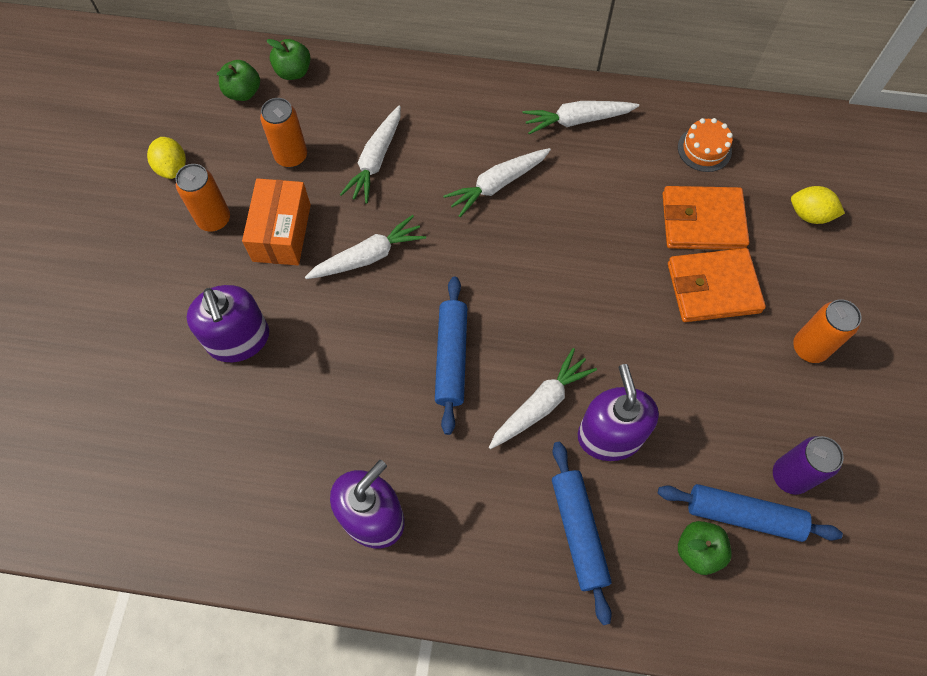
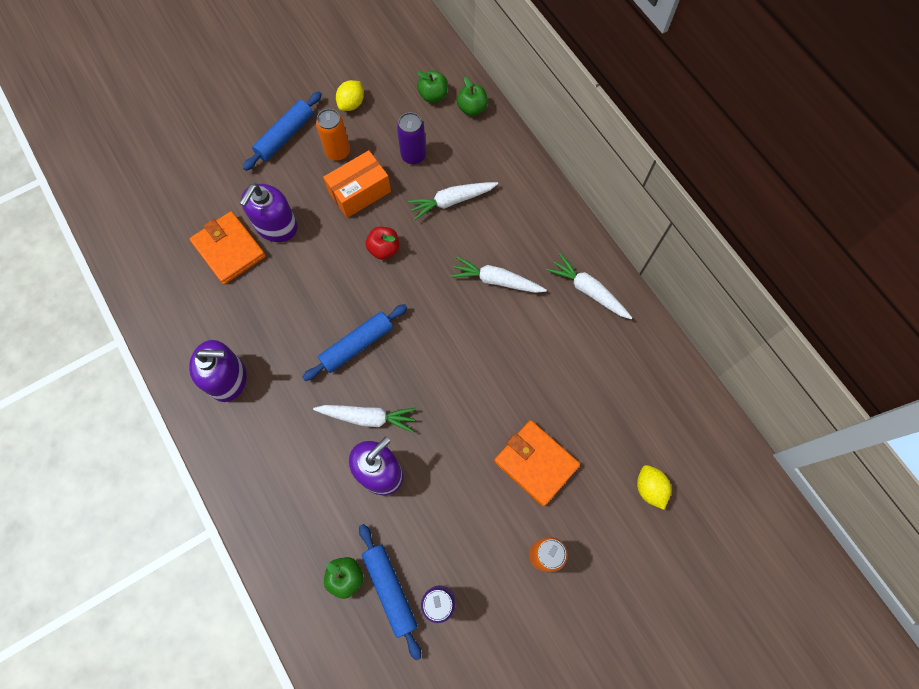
camera: 50 degrees right, 5 degrees up
orange can [260,98,307,168] -> purple can [397,112,426,164]
white carrot [305,215,426,279] -> red apple [366,227,399,260]
blue rolling pin [552,442,612,625] -> blue rolling pin moved to [243,91,322,171]
orange wallet [662,186,749,250] -> orange wallet moved to [190,211,266,285]
orange cake [678,118,733,172] -> none

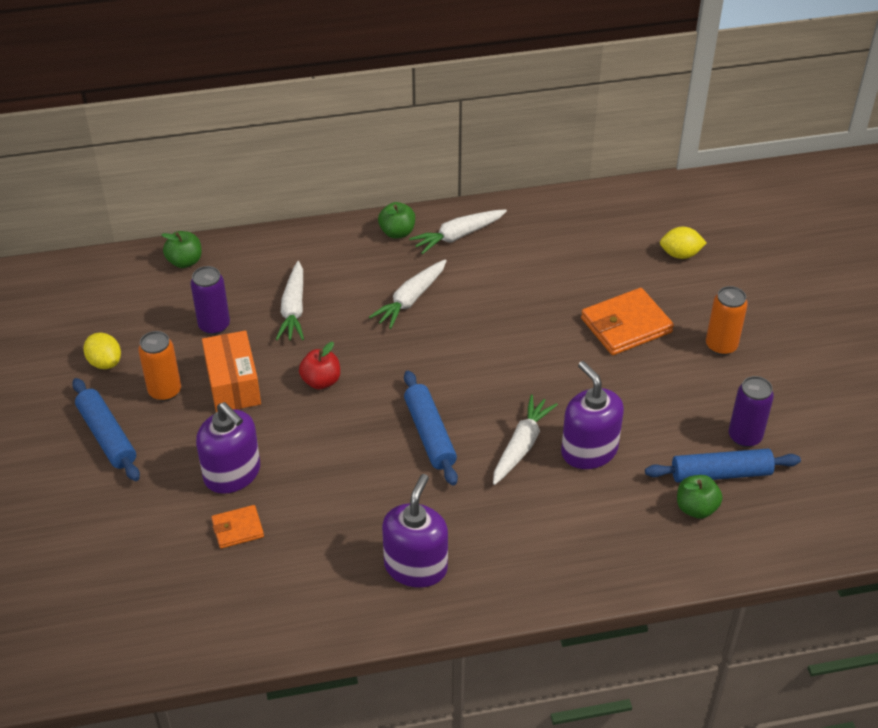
camera: 70 degrees left, 25 degrees down
orange wallet [190,211,266,285] -> orange wallet [211,505,264,549], size x0.55
green apple [417,71,448,103] -> green apple moved to [378,202,415,239]

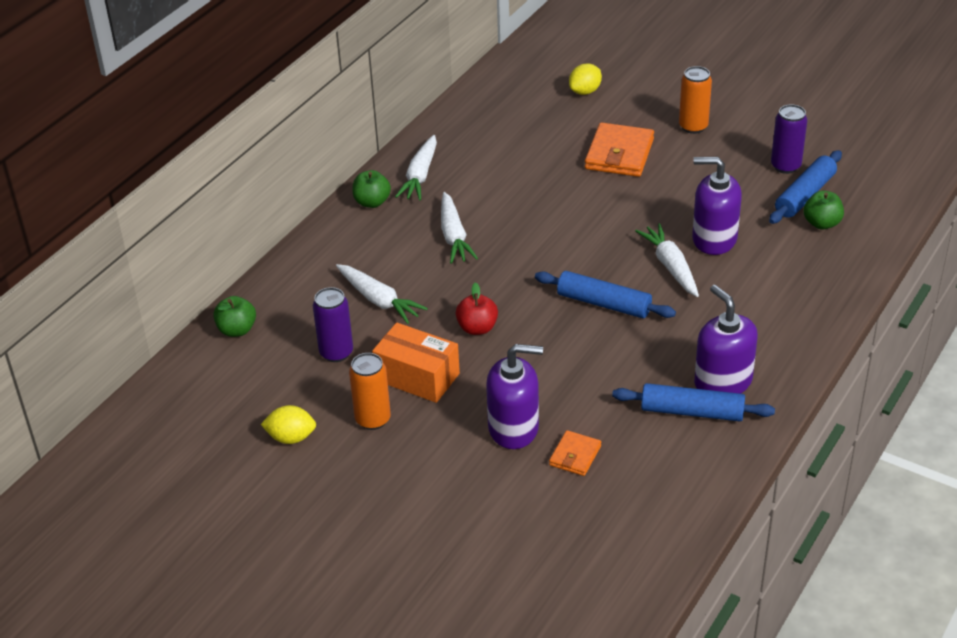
camera: 45 degrees left, 5 degrees down
blue rolling pin [72,378,140,481] -> blue rolling pin moved to [612,383,775,421]

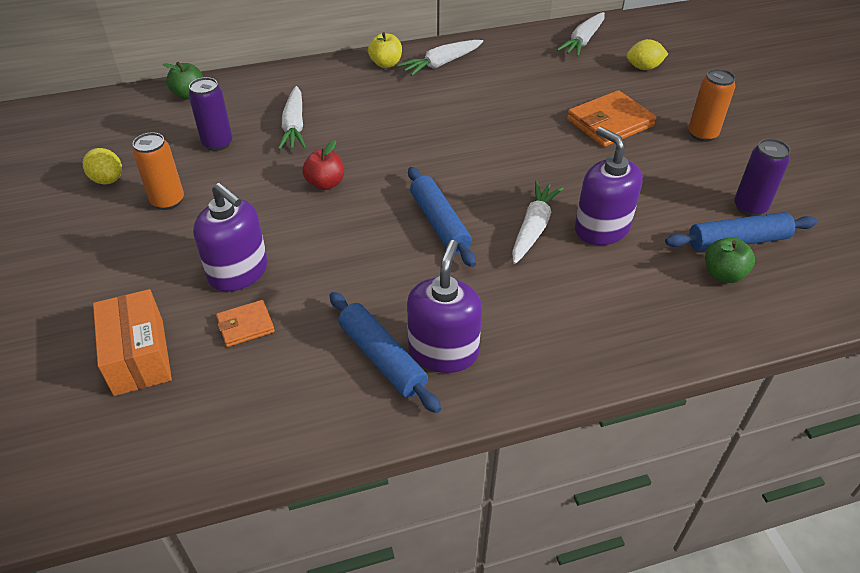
camera: 40 degrees right, 5 degrees up
green apple [352,170,391,208] -> yellow apple [368,32,402,68]
orange box [372,322,460,403] -> orange box moved to [93,289,172,396]
white carrot [441,192,478,264] -> white carrot moved to [557,12,605,57]

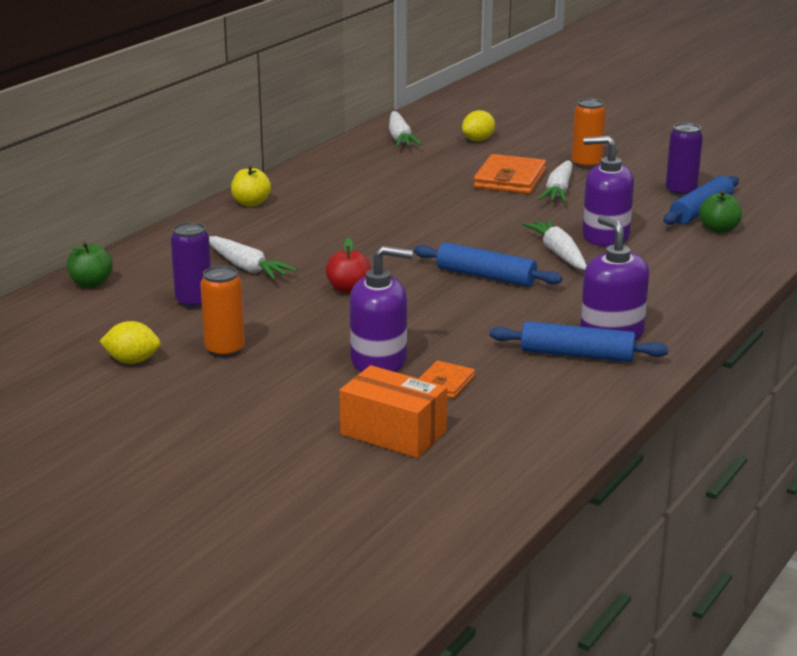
camera: 40 degrees left, 20 degrees down
white carrot [398,40,483,76] -> white carrot moved to [538,160,573,202]

